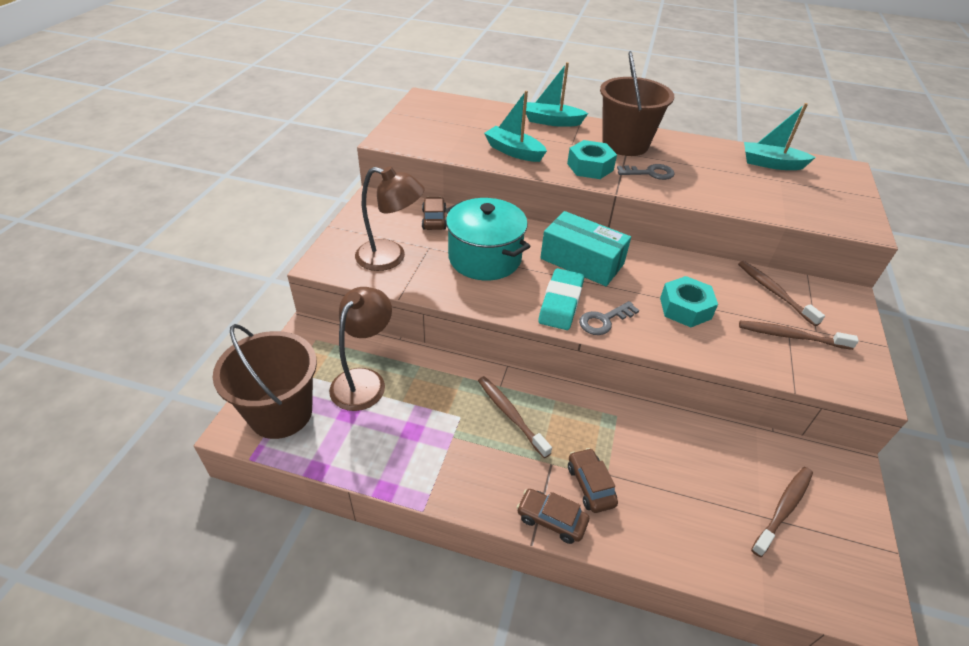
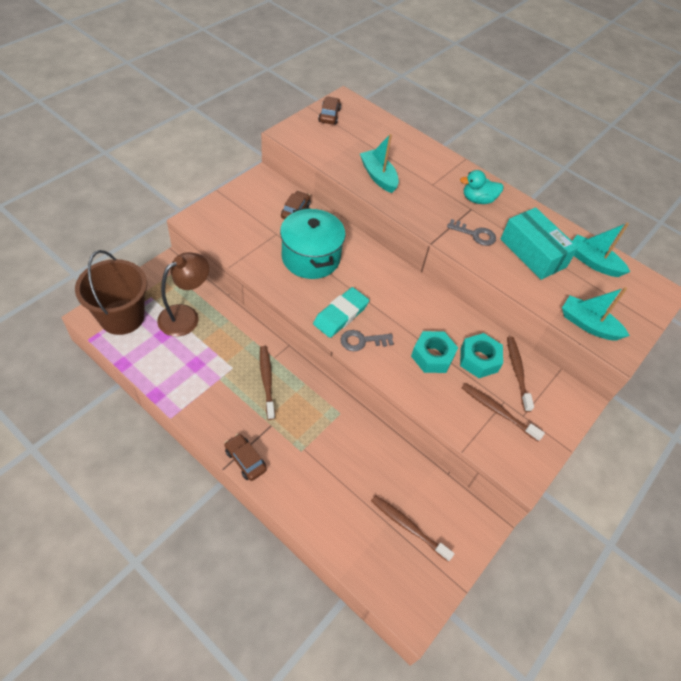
camera: 20 degrees right, 10 degrees up
brown lamp [355,166,425,271] -> none
turquoise boat [526,62,588,127] -> turquoise boat moved to [562,287,630,340]
turquoise box [540,211,631,286] -> turquoise box moved to [501,208,578,280]
turquoise nut [567,140,617,179] -> turquoise nut moved to [460,333,503,378]
brown car [568,448,618,513] -> brown car moved to [318,97,341,125]
brown bucket [600,51,674,156] -> turquoise duck [460,170,504,204]
brown toothbrush [751,467,813,557] -> brown toothbrush turned 120 degrees counterclockwise [371,495,455,562]

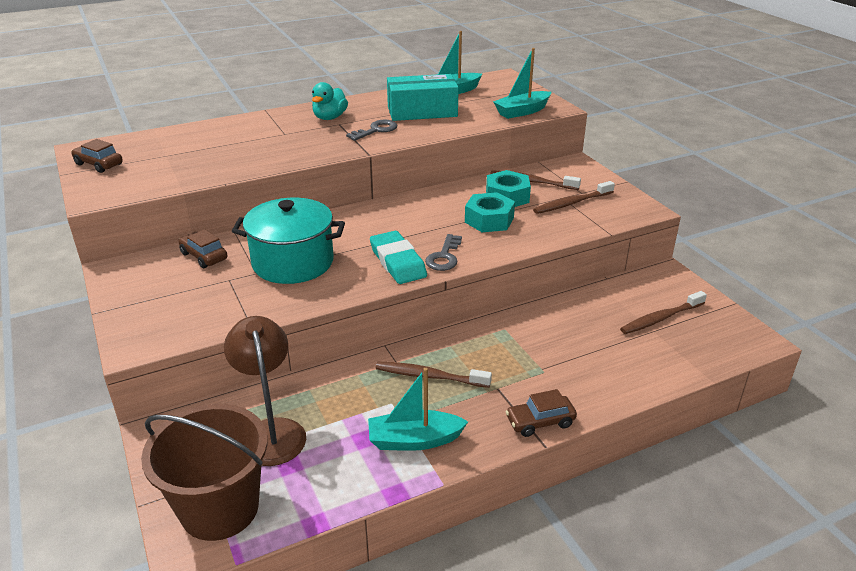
camera: 60 degrees left, 20 degrees down
turquoise boat [360,134,399,193] -> turquoise boat moved to [368,368,468,451]

